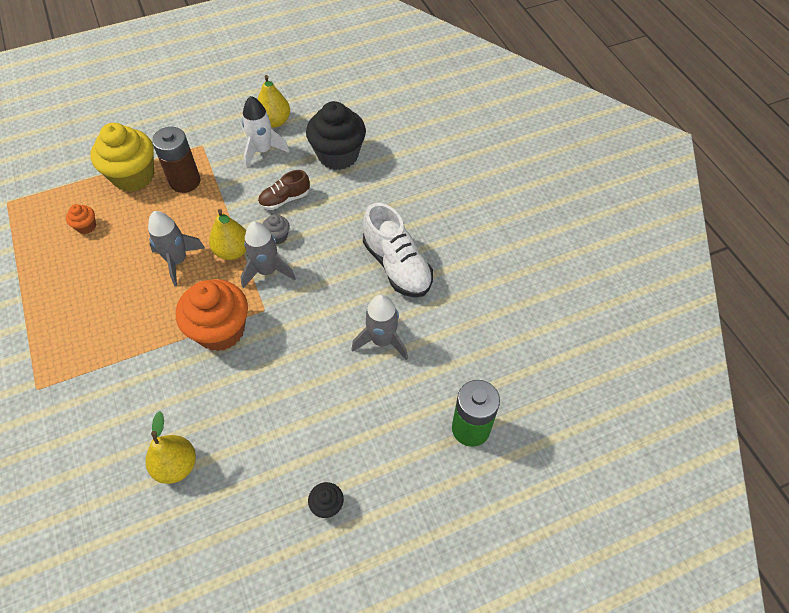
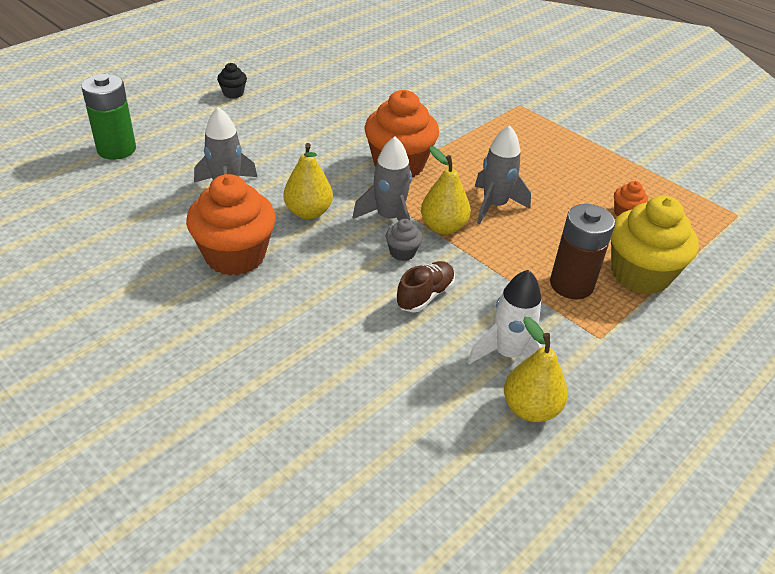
camera: 155 degrees right, 15 degrees down
yellow pear [146,411,196,484] -> yellow pear moved to [284,143,333,219]
black cupcake [306,101,366,170] -> none
white shoe [363,203,433,297] -> orange cupcake [186,174,276,276]

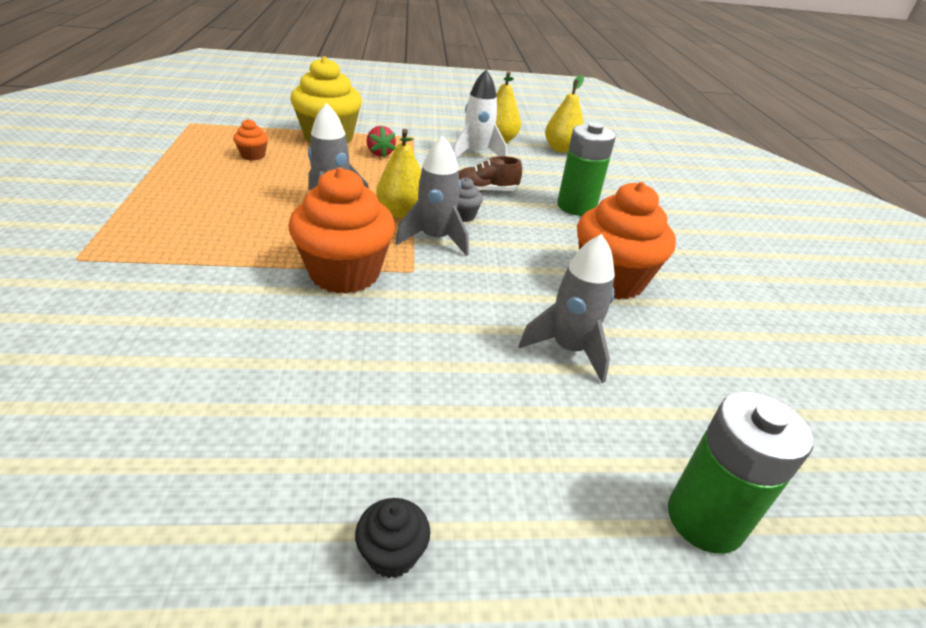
camera: 140 degrees left, 5 degrees down
yellow pear [284,143,333,219] -> yellow pear moved to [545,75,584,153]
brown battery [550,204,615,299] -> red strawberry [367,126,396,158]
none -> green battery [557,122,616,216]

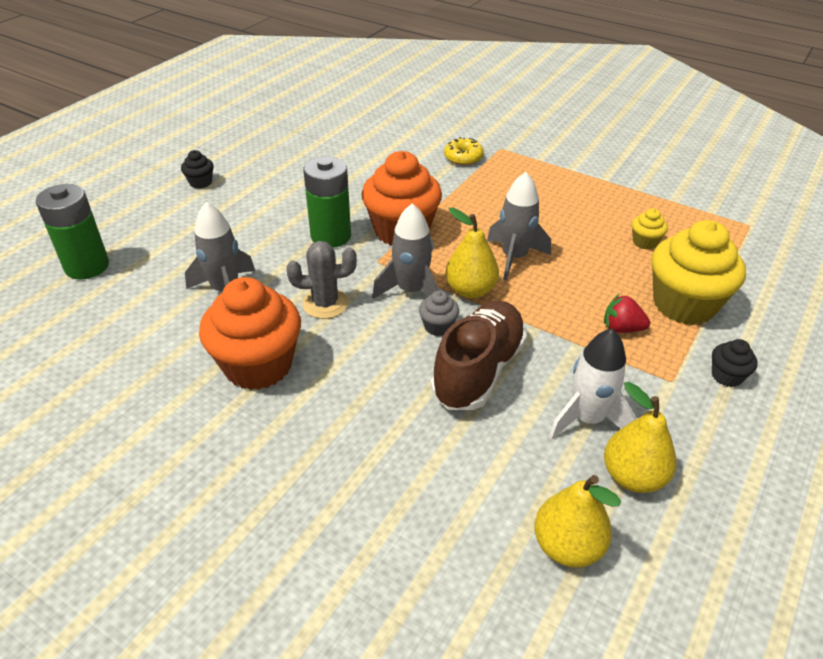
camera: 130 degrees right, 5 degrees up
orange cupcake [233,119,268,161] -> yellow cupcake [632,208,668,250]
brown shoe [459,156,522,192] -> brown shoe [431,301,527,410], size x1.72
green battery [557,122,616,216] -> green battery moved to [303,156,351,248]
none -> grey cactus [286,241,357,319]
none -> yellow donut [444,137,484,165]
none -> black cupcake [712,339,758,387]

